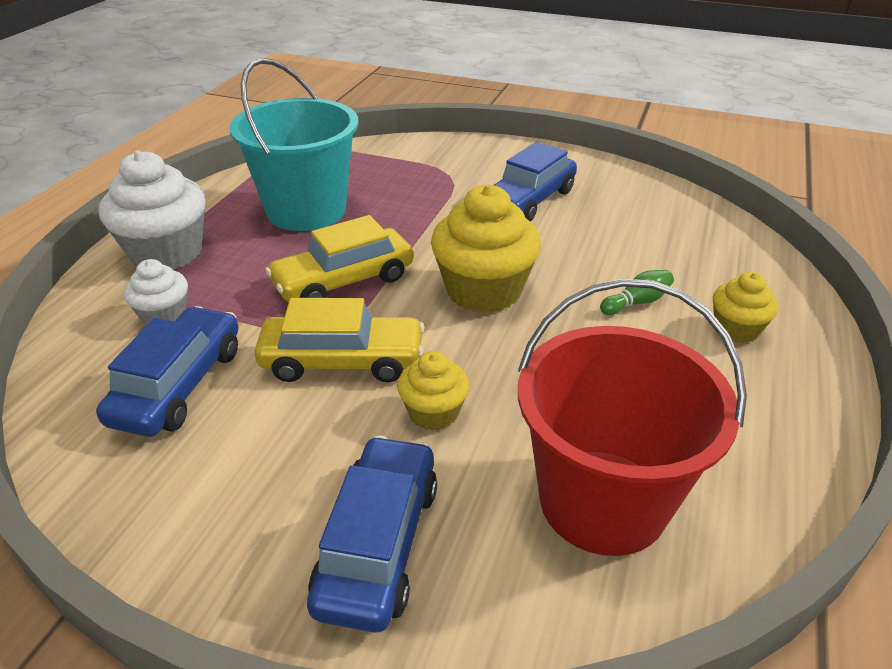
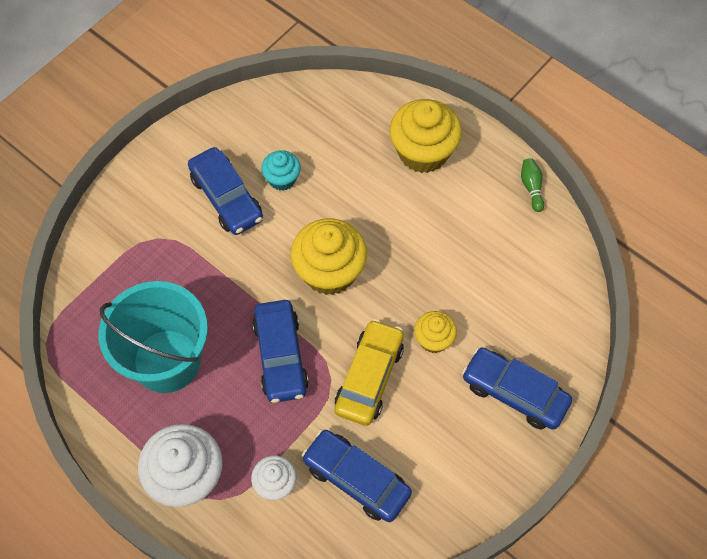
camera: 70 degrees left, 25 degrees up
yellow car [265,215,413,302] -> blue car [252,300,309,403]
red bucket [518,279,747,556] -> none
green bowling pin [600,270,674,315] -> green bowling pin moved to [521,158,544,212]
yellow cupcake [713,272,779,343] -> yellow cupcake [390,99,462,173], size x1.83
none -> turquoise cupcake [261,150,301,191]

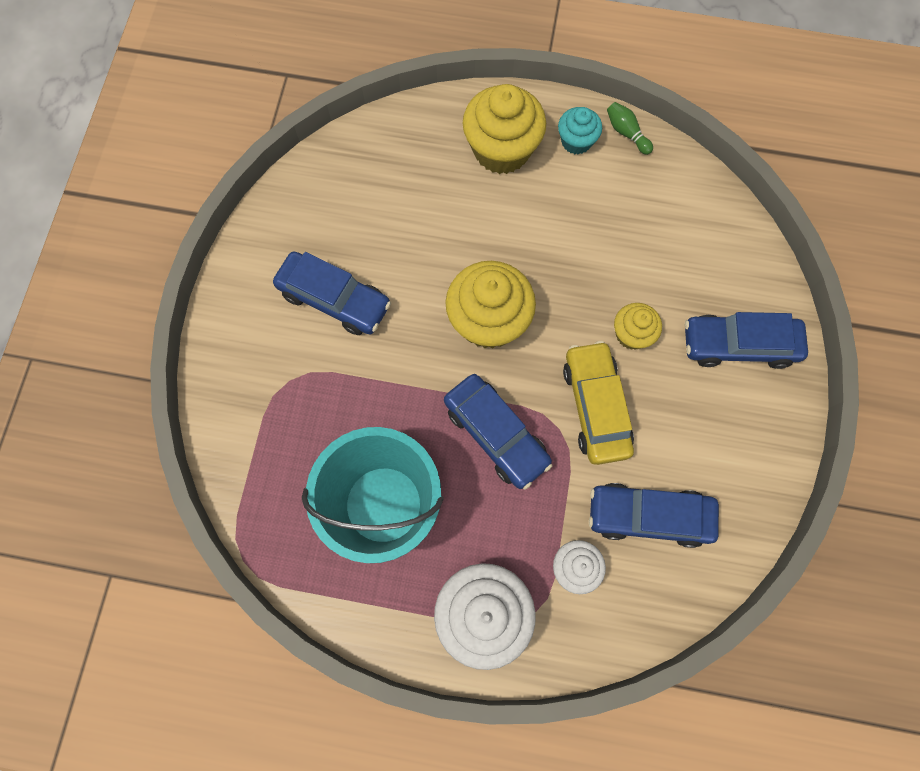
camera: 30 degrees left, 10 degrees up
turquoise cupcake [261,150,301,191] -> turquoise cupcake moved to [558,107,602,155]

